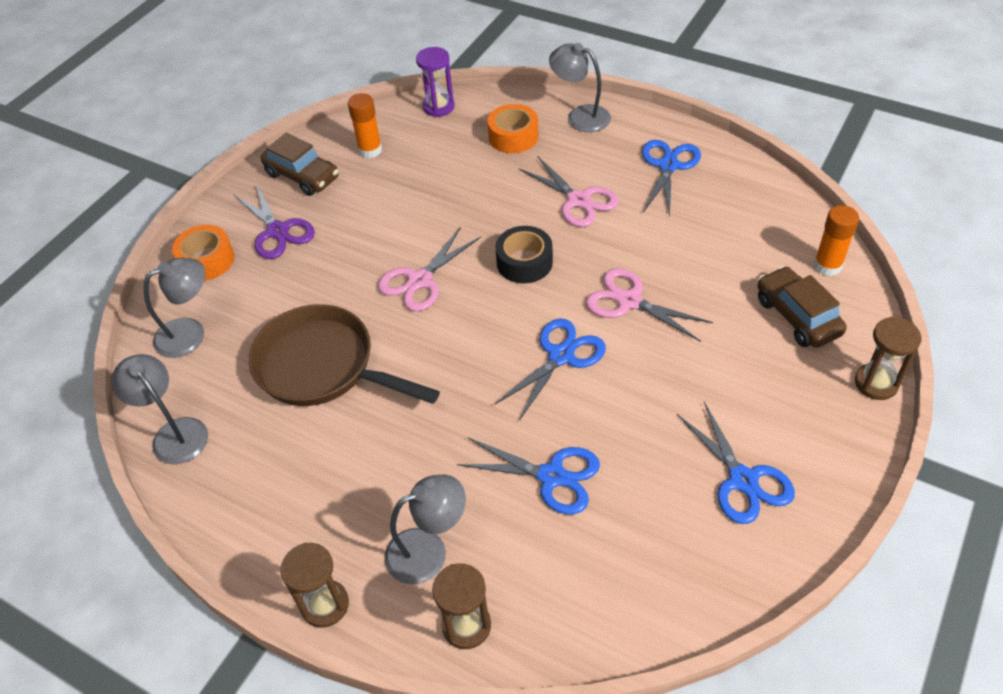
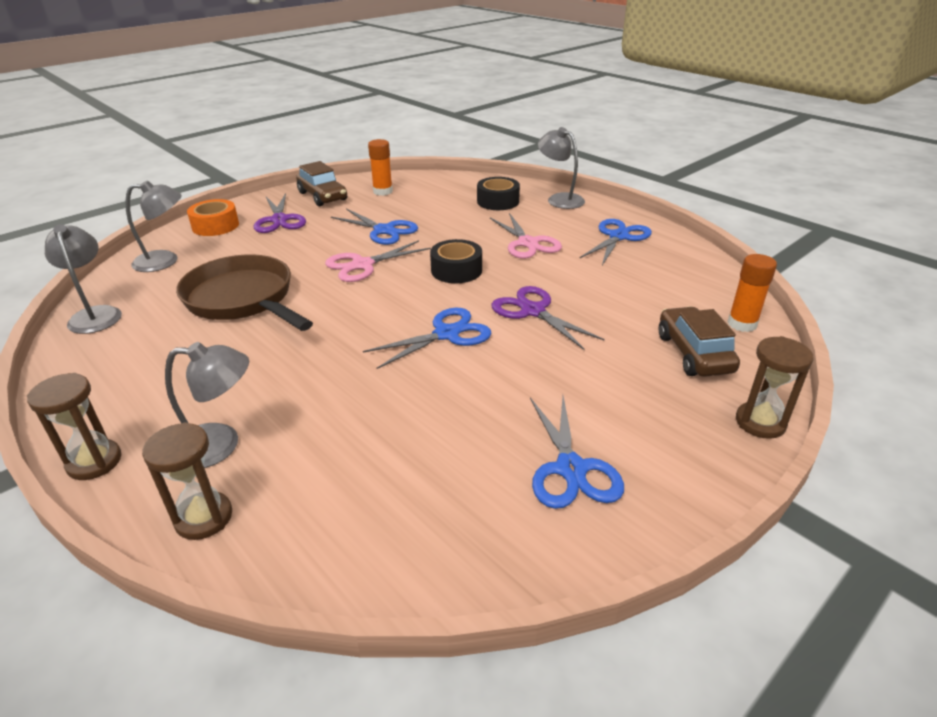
camera: 15 degrees right, 15 degrees down
purple hourglass [416,47,455,117] -> none
blue scissors [457,438,600,515] -> blue scissors moved to [331,209,418,245]
orange tape [488,104,538,153] -> black tape [477,177,520,210]
pink scissors [586,268,713,342] -> purple scissors [491,286,605,350]

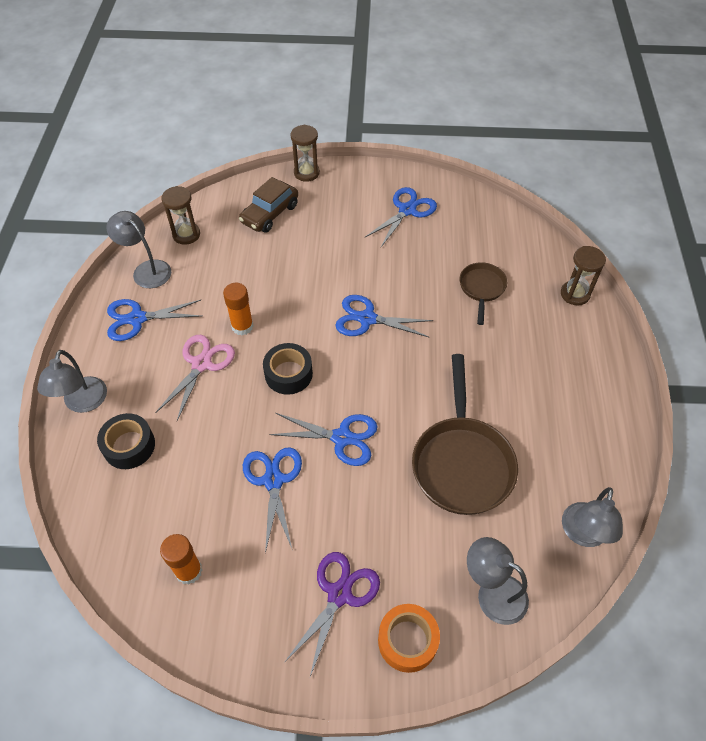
camera: 135 degrees left, 20 degrees up
brown hourglass [27,373,121,480] -> brown hourglass moved to [161,186,200,245]
grey lamp [165,342,249,468] -> grey lamp moved to [106,211,171,288]
brown car [296,161,347,206] -> none
pink scissors [325,240,431,282] -> blue scissors [269,413,378,466]
purple scissors [491,286,605,350] -> none
orange glue stick [727,254,777,332] -> orange glue stick moved to [223,283,253,335]
none -> brown pan [459,262,507,325]

